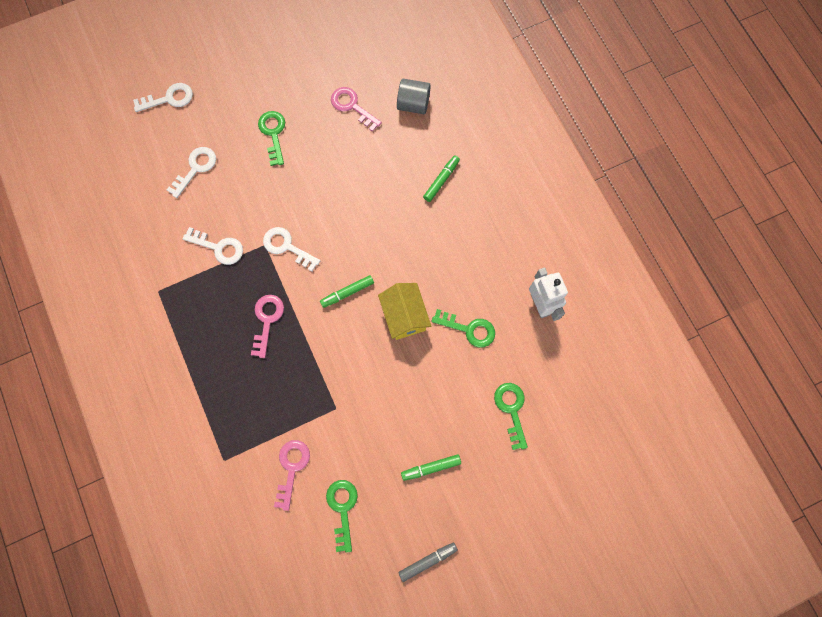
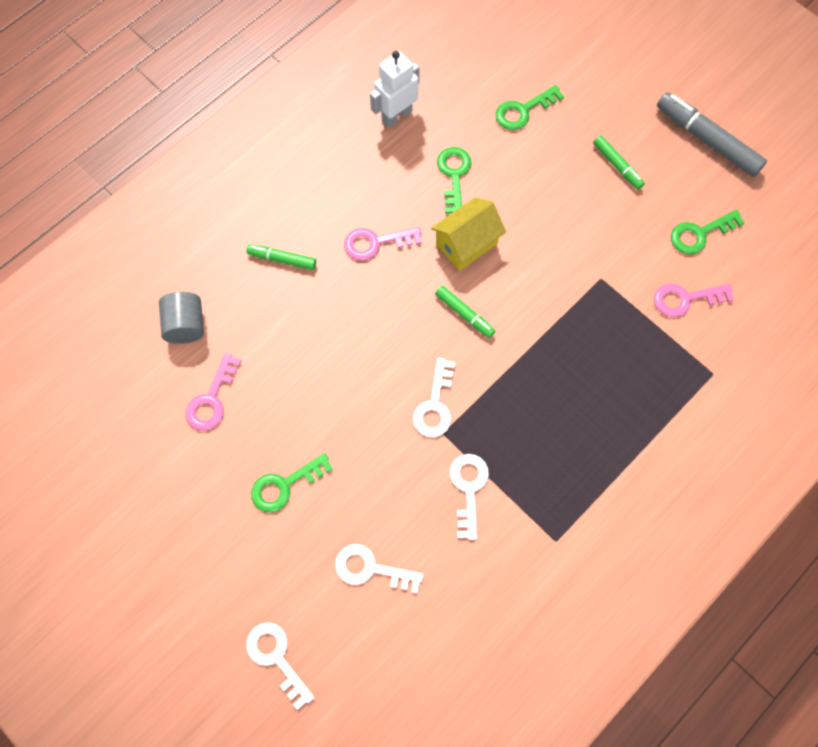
camera: 110 degrees left, 5 degrees down
pink key [251,295,284,358] -> pink key moved to [344,227,422,260]
grey marker [399,542,458,582] -> grey marker [657,92,767,177], size x1.82

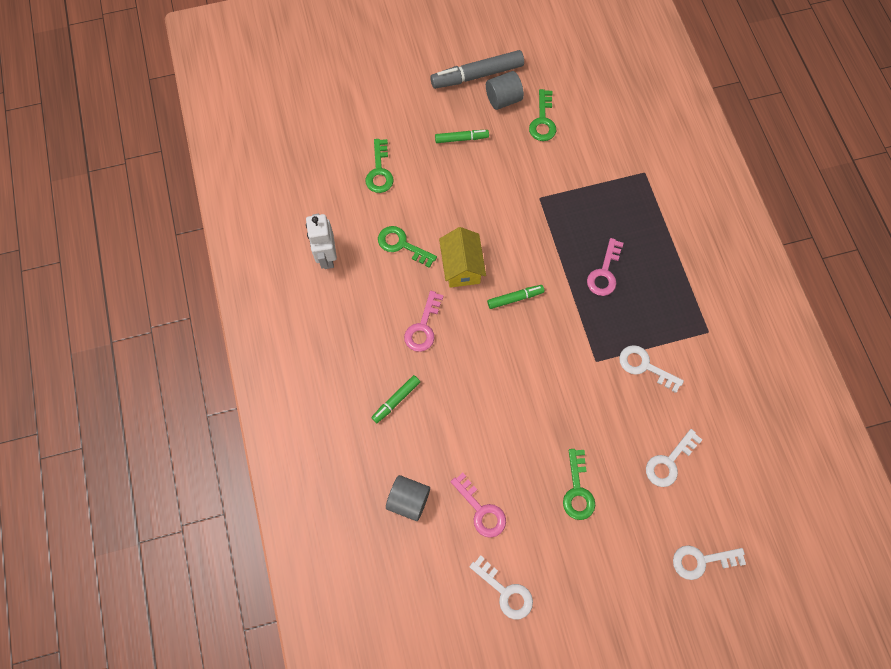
camera: 60 degrees left, 0 degrees up
white key [413,358,455,437] -> white key moved to [470,555,533,619]
pink key [654,283,734,317] -> pink key moved to [587,238,624,296]
none -> grey cylinder [486,71,524,110]

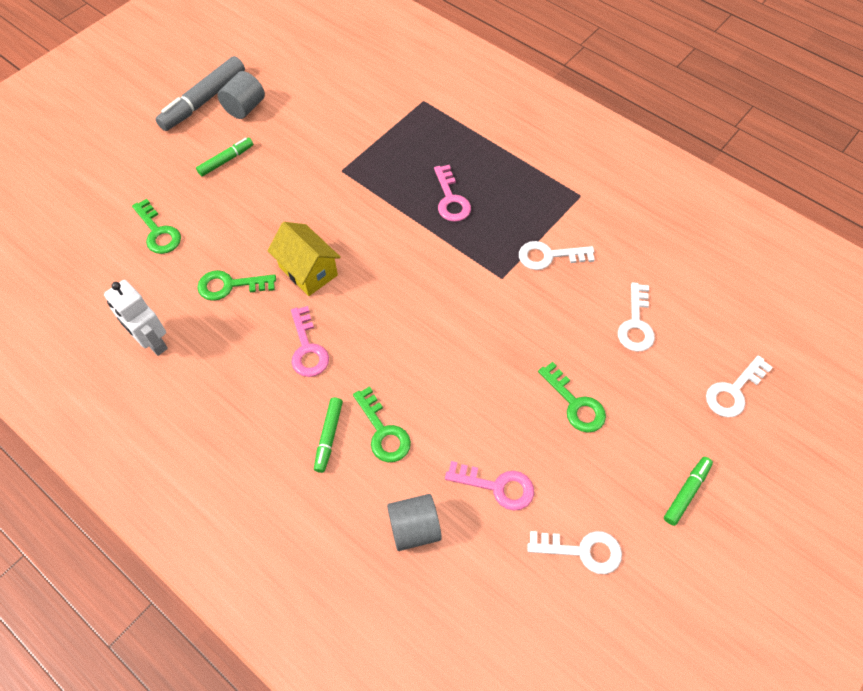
camera: 35 degrees left, 10 degrees down
green marker [487,285,544,309] -> green marker moved to [664,457,713,526]
green key [529,89,556,141] -> green key moved to [353,386,411,462]

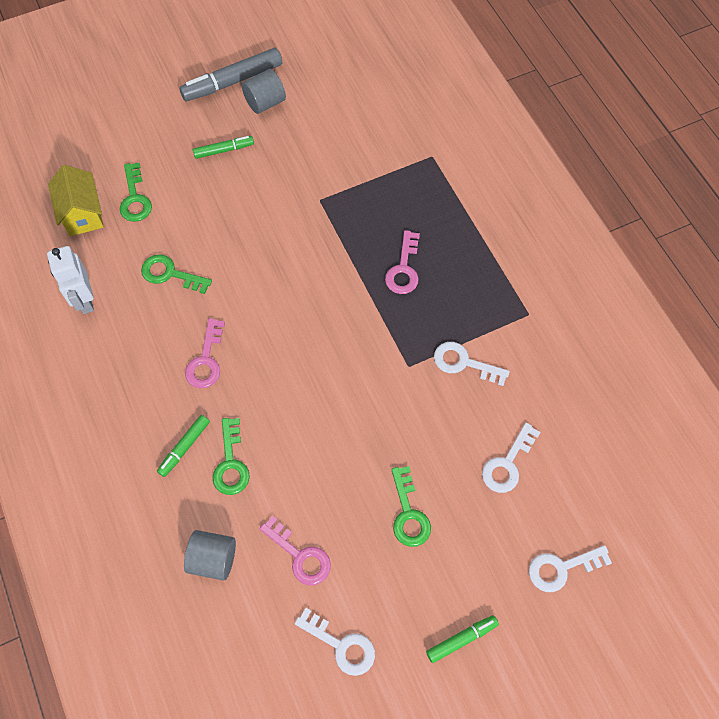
camera: 25 degrees right, 5 degrees up
yellow house [268,222,341,296] -> yellow house moved to [48,165,104,236]

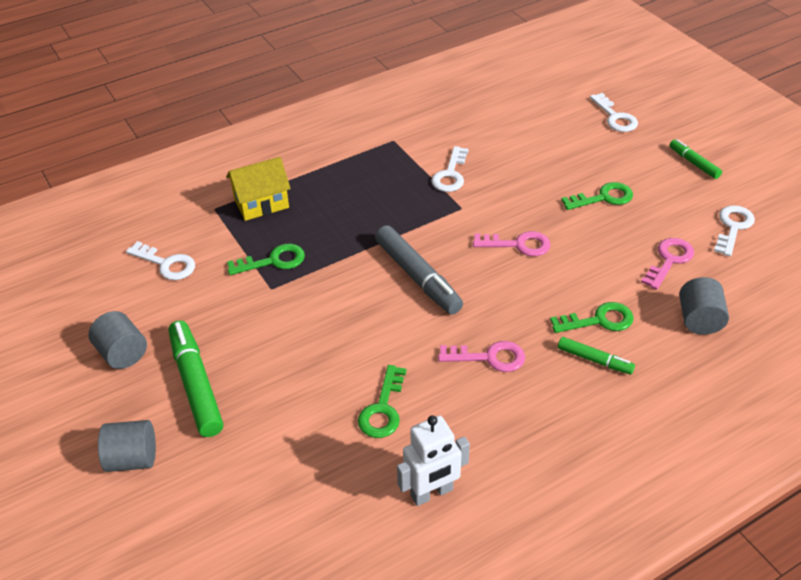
camera: 95 degrees left, 20 degrees down
yellow house [48,165,104,236] -> yellow house moved to [226,157,291,221]
green key [120,163,152,222] -> green key moved to [227,244,305,275]
grey marker [179,48,282,101] -> grey marker moved to [375,225,463,315]
green marker [193,136,254,159] -> green marker [169,320,223,437], size x1.82
pink key [385,230,420,294] -> pink key moved to [473,231,550,256]
white key [482,423,540,493] -> white key moved to [126,241,195,280]
none -> grey cylinder [98,420,156,472]

